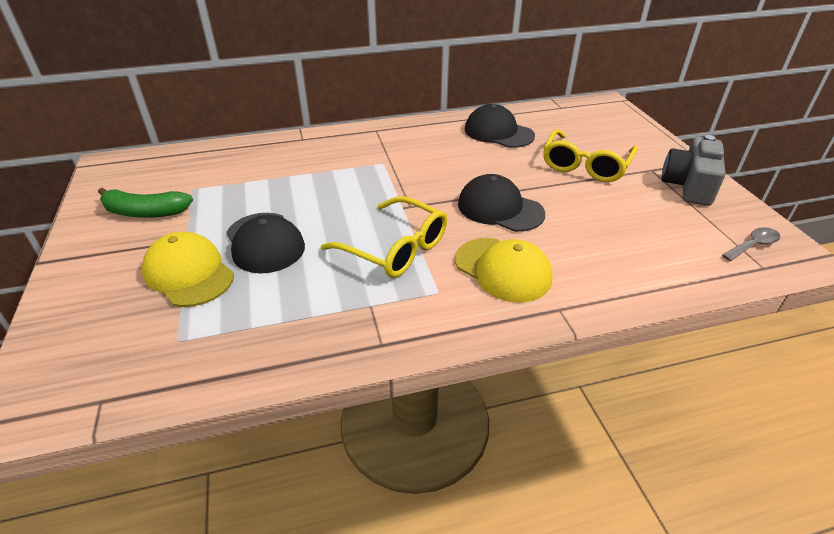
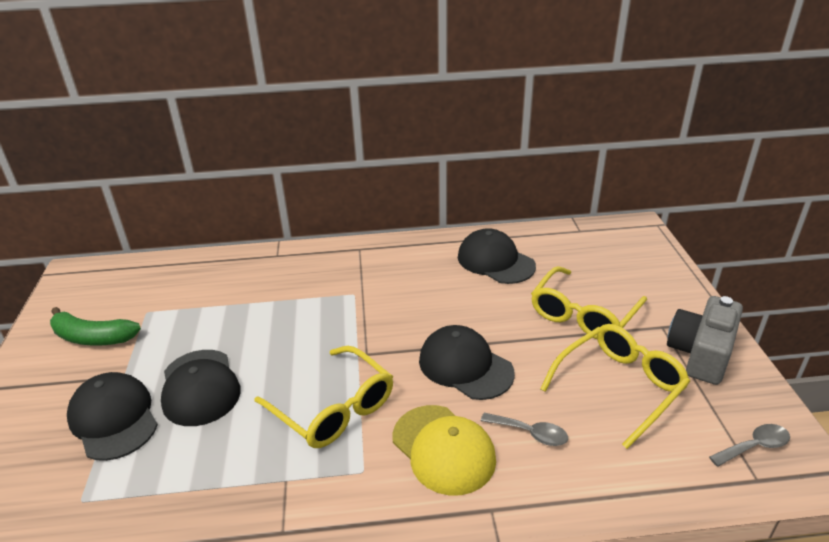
camera: 10 degrees right, 5 degrees down
yellow cap [142,232,234,307] -> black cap [67,372,158,461]
none -> grey spoon [481,413,568,446]
none -> yellow glasses [540,324,690,449]

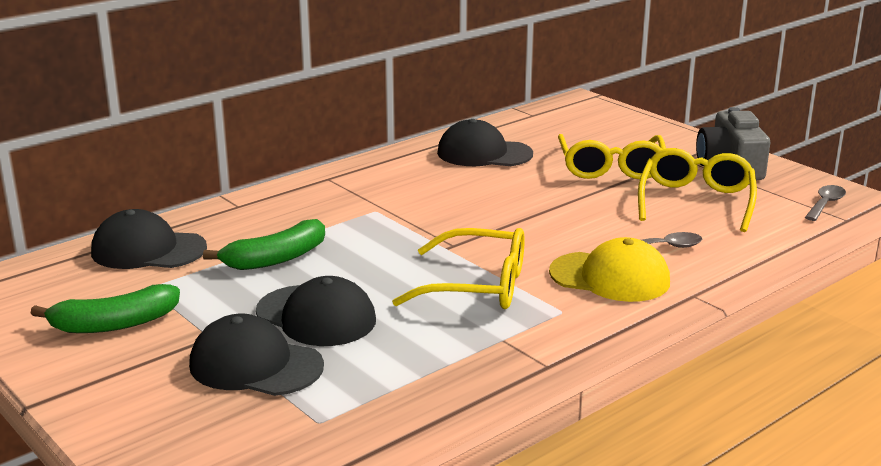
camera: 35 degrees left, 10 degrees down
black cap [419,325,515,400] -> black cap moved to [91,209,207,269]
none -> green banana [203,219,325,270]

